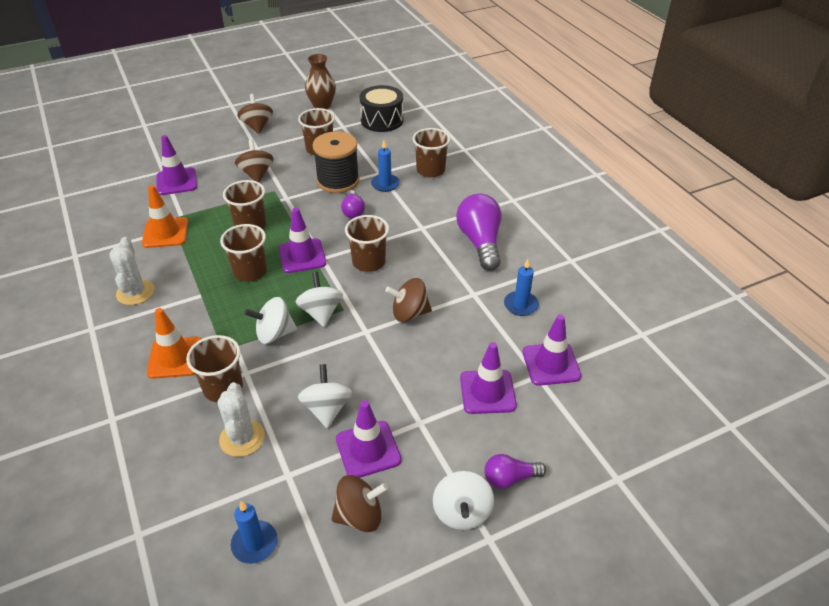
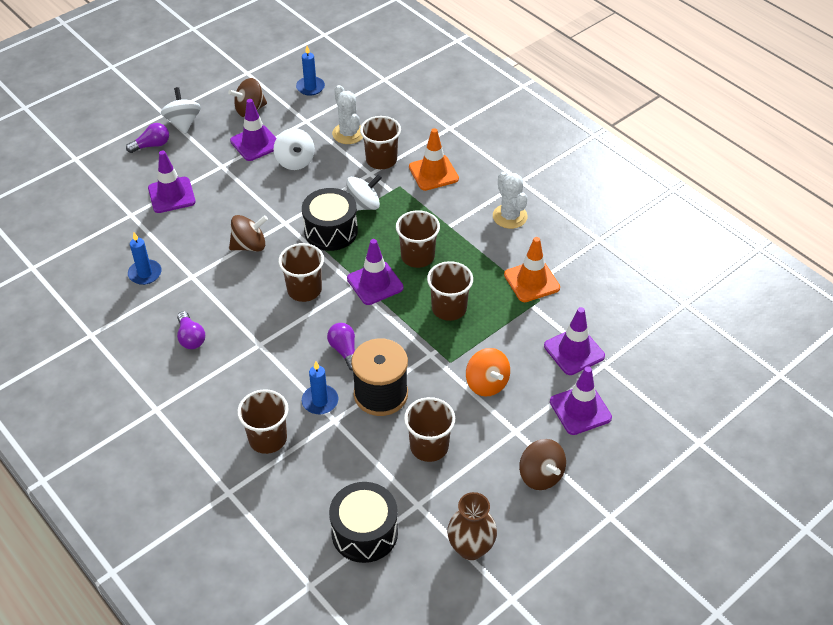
camera: 165 degrees right, 5 degrees up
brown spinning top [235,139,274,182] -> orange spinning top [466,348,510,397]
white spinning top [296,272,343,327] -> black drum [302,188,358,251]
purple light bulb [456,194,502,271] -> purple light bulb [177,311,205,349], size x0.55
purple traffic cone [522,314,581,386] -> purple traffic cone moved to [550,366,612,435]

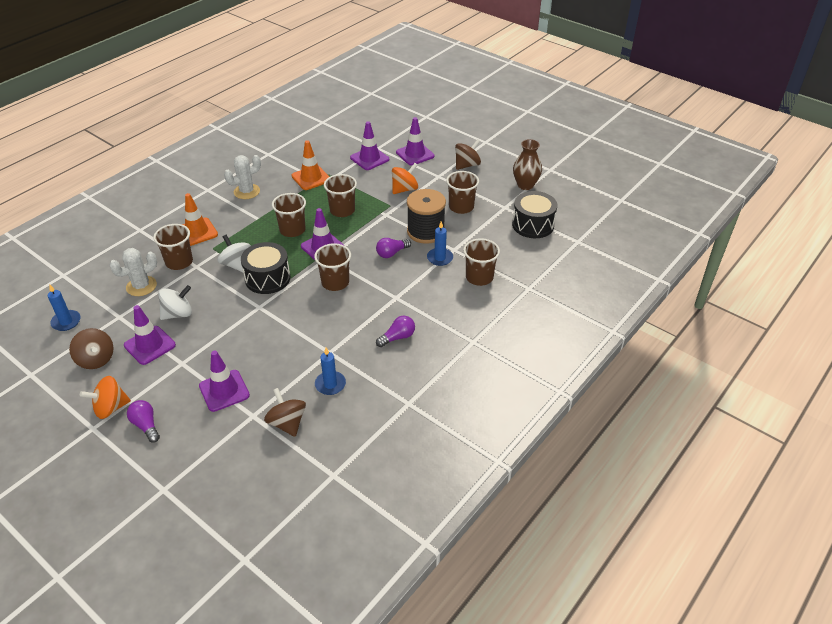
camera: 100 degrees left, 5 degrees down
white spinning top [161,87,201,134] -> orange spinning top [80,376,131,419]
brown spinning top [229,215,268,251] -> brown spinning top moved to [264,388,306,437]

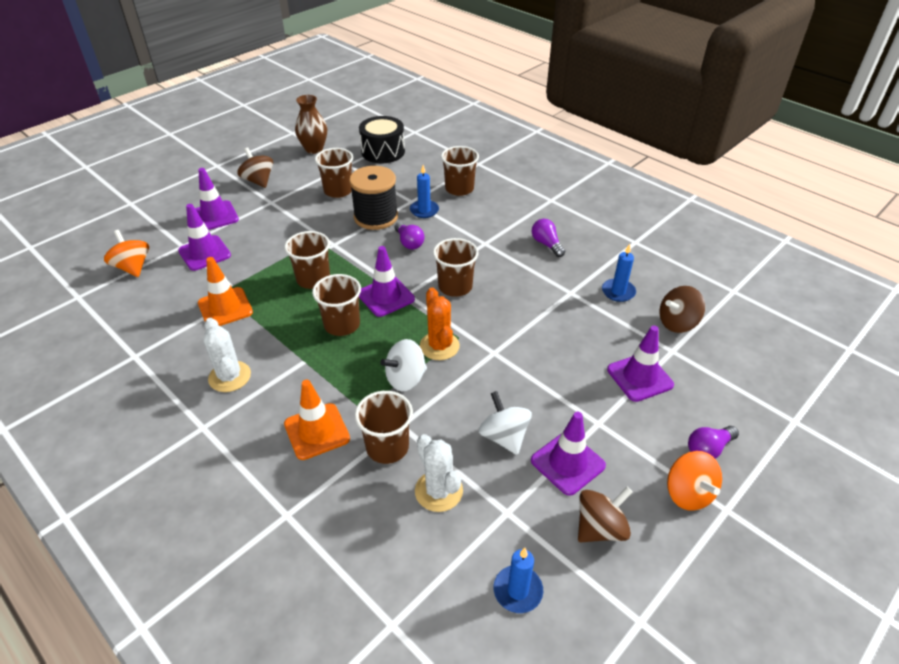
camera: 85 degrees left, 0 degrees up
black drum [241,242,291,294] -> orange cactus [420,288,460,360]
orange spinning top [392,163,418,194] -> orange spinning top moved to [104,230,149,277]

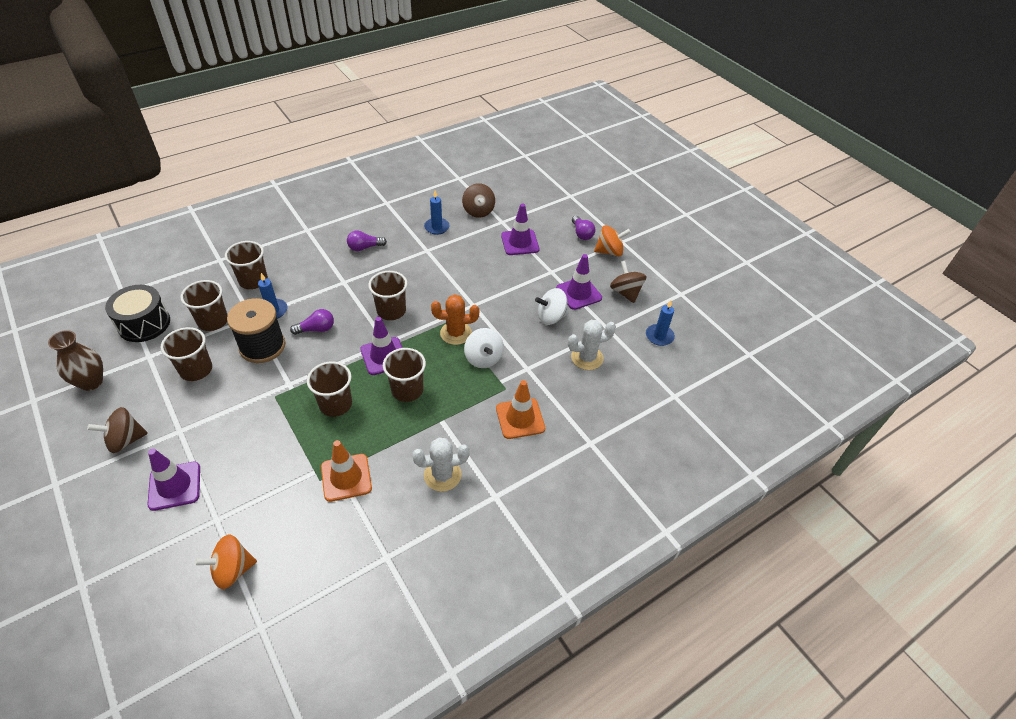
camera: 80 degrees left, 5 degrees up
purple traffic cone [178,204,231,271] -> none
brown cup [355,391,413,464] -> brown cup moved to [180,280,228,331]

